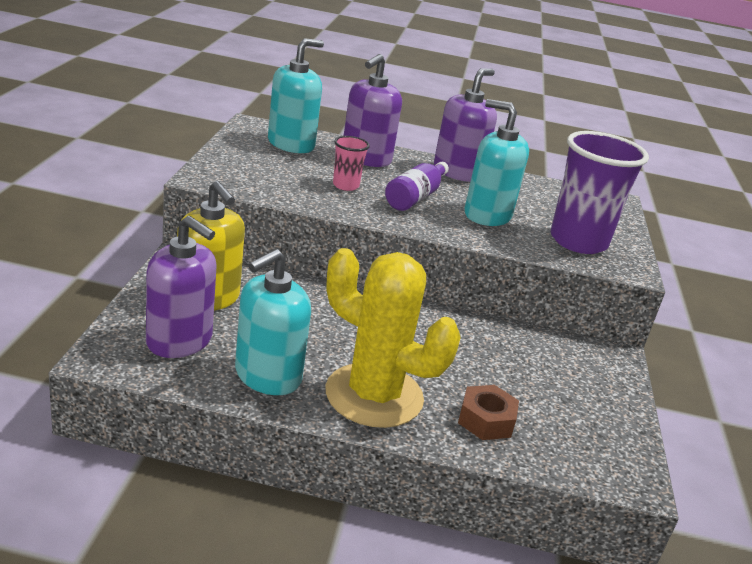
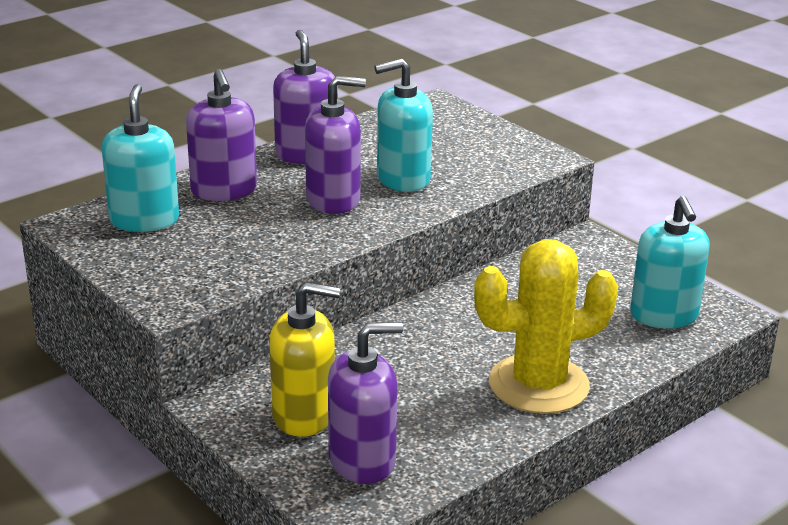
camera: 45 degrees left, 0 degrees up
turquoise soap dispenser [235,249,311,395] -> turquoise soap dispenser moved to [630,196,710,329]
pink cup [333,136,370,191] -> none
purple bottle [385,162,449,211] -> purple soap dispenser [305,76,366,214]
brown nut [458,385,519,440] -> none
purple cup [551,131,649,254] -> none

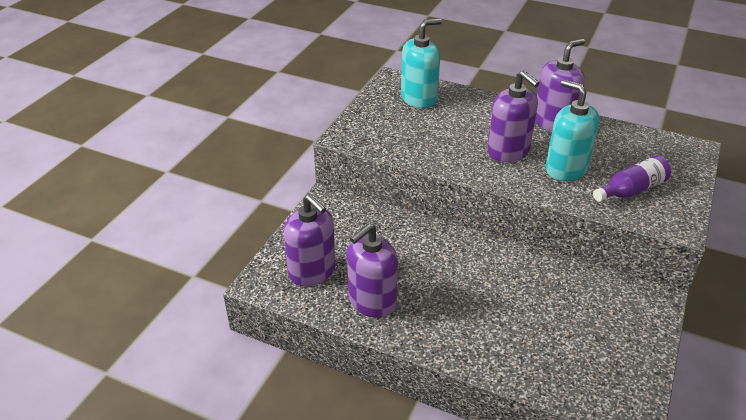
camera: 65 degrees right, 10 degrees up
purple soap dispenser [186,69,257,201] -> purple soap dispenser moved to [347,224,398,318]
yellow soap dispenser [269,282,340,437] -> none
yellow cactus [474,239,618,414] -> none
turquoise soap dispenser [630,196,710,329] -> none
none -> purple bottle [593,156,671,202]

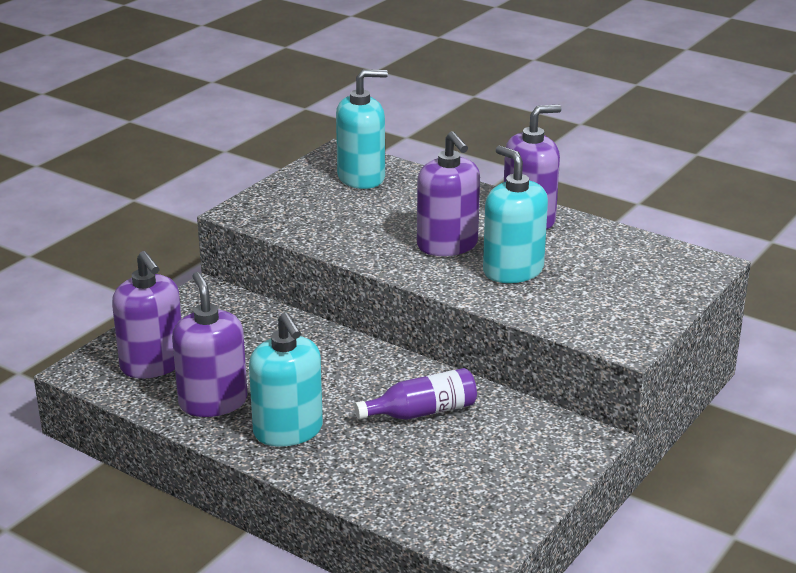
camera: 10 degrees right, 10 degrees down
purple soap dispenser [347,224,398,318] -> purple soap dispenser turned 105 degrees clockwise [172,272,248,417]
purple bottle [593,156,671,202] -> purple bottle moved to [354,368,477,420]
none -> turquoise soap dispenser [249,312,323,447]

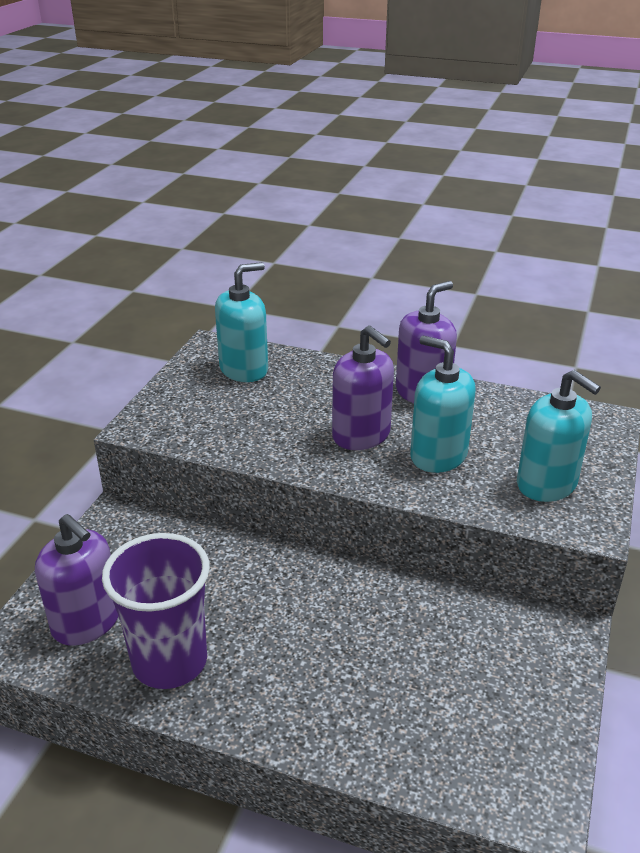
camera: 15 degrees left, 5 degrees up
purple soap dispenser [172,272,248,417] -> purple cup [102,533,210,689]
turquoise soap dispenser [249,312,323,447] -> turquoise soap dispenser moved to [517,370,601,502]
purple bottle [354,368,477,420] -> none

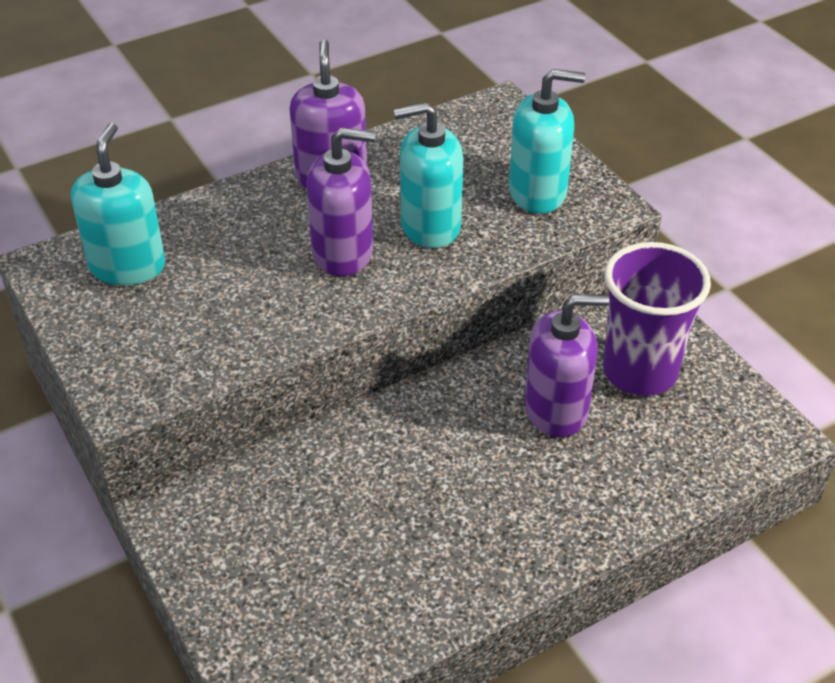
camera: 50 degrees left, 10 degrees up
purple soap dispenser [35,514,118,646] -> purple soap dispenser moved to [524,294,609,437]
purple cup [102,533,210,689] -> purple cup moved to [603,242,711,396]

